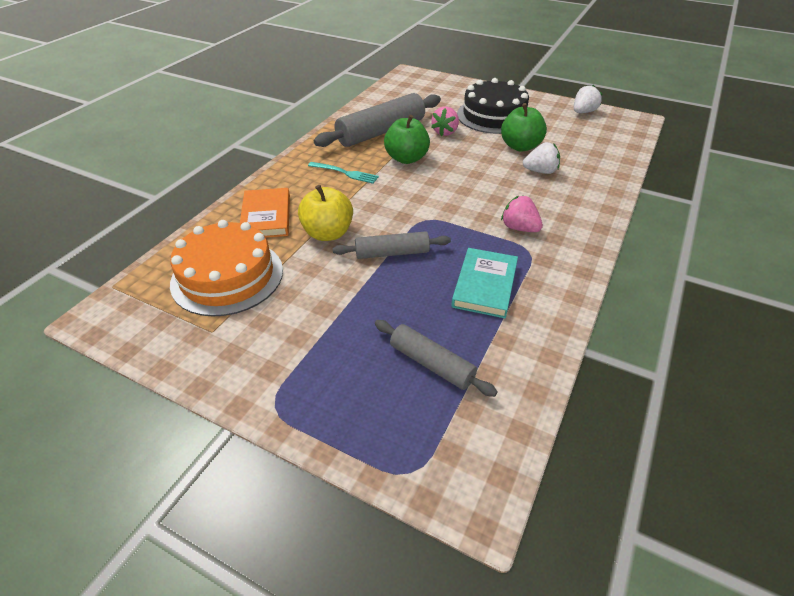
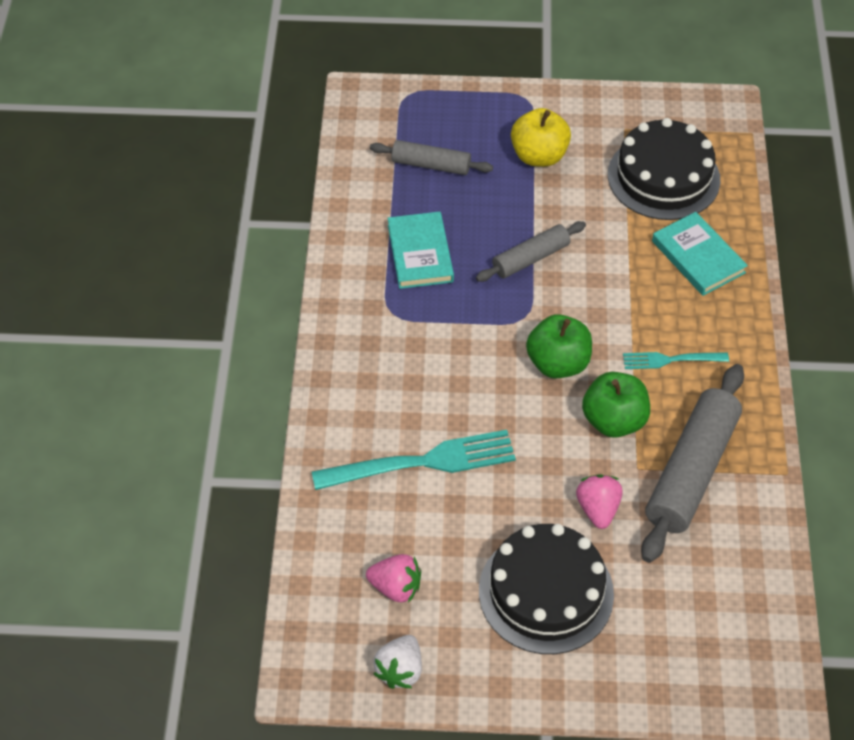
camera: 155 degrees right, 10 degrees up
orange cake [170,220,283,317] -> black cake [608,118,720,220]
orange book [240,188,290,238] -> turquoise book [652,212,748,296]
yellow apple [298,185,353,241] -> yellow apple moved to [511,108,571,167]
green apple [501,103,547,152] -> green apple moved to [526,314,592,379]
pink strawberry [501,196,543,232] -> pink strawberry moved to [366,554,421,603]
white strawberry [523,142,560,174] -> turquoise fork [312,430,516,490]

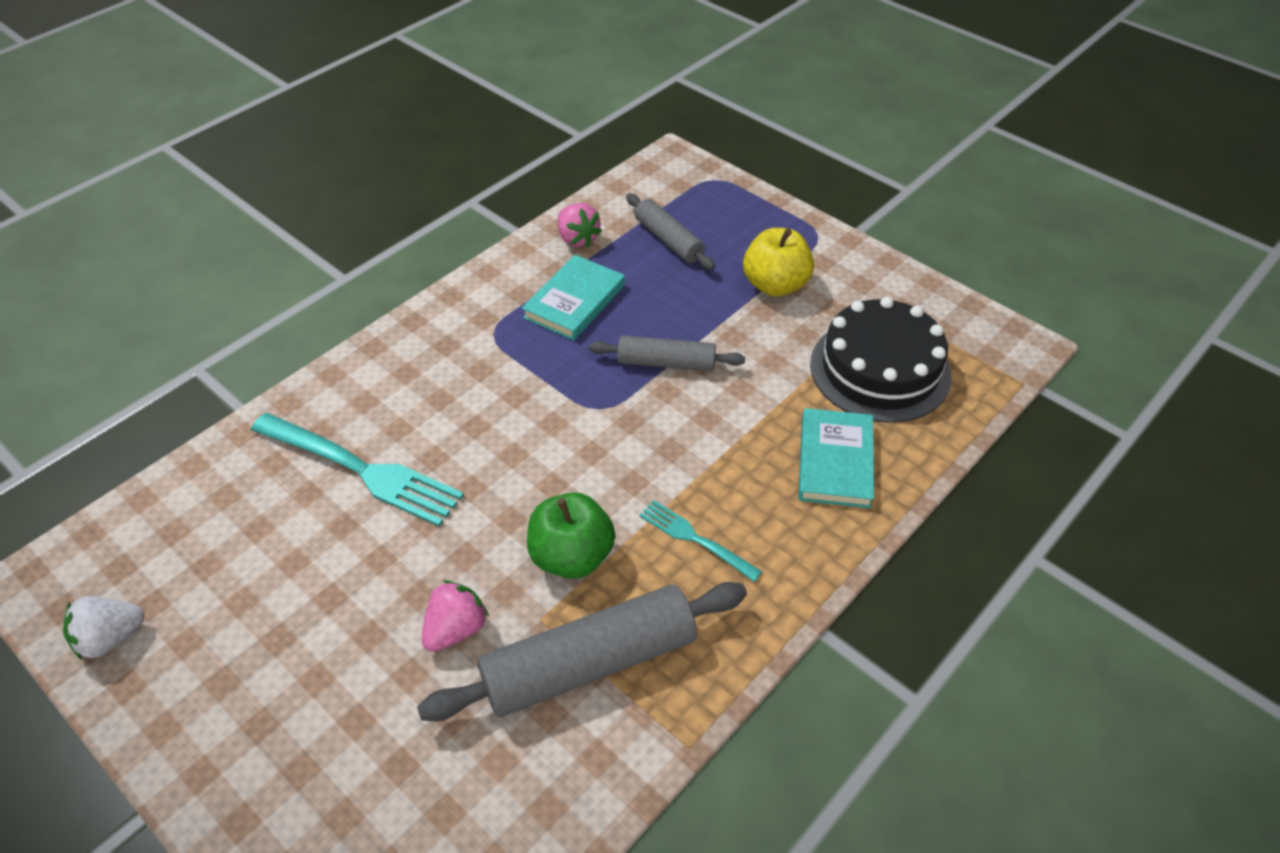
camera: 40 degrees right, 5 degrees down
pink strawberry [366,554,421,603] -> pink strawberry moved to [558,203,602,247]
black cake [479,524,614,654] -> none
green apple [526,314,592,379] -> none

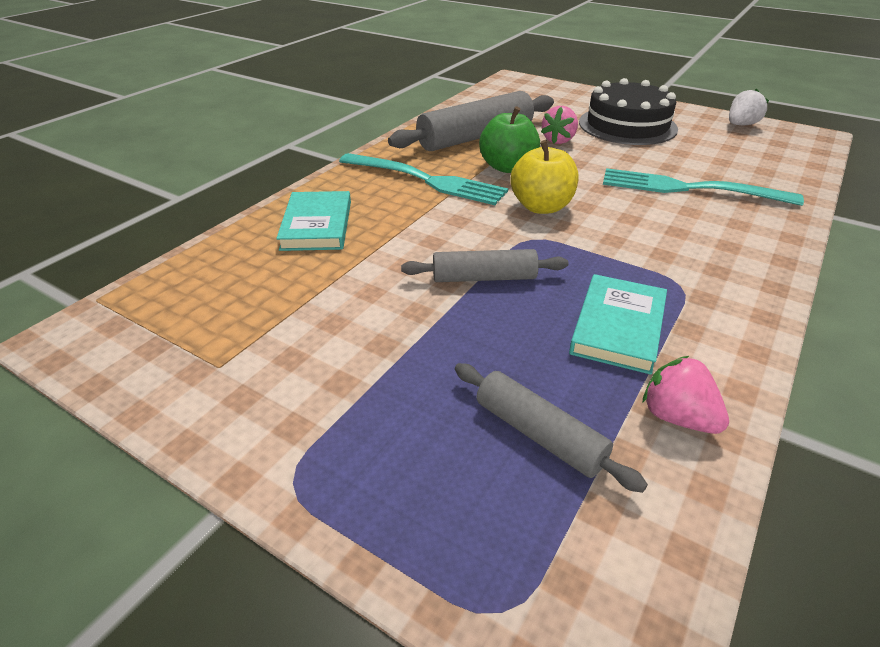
camera: 170 degrees right, 10 degrees down
turquoise fork [639,500,762,582] -> turquoise fork [339,153,508,205], size x1.85
yellow apple [743,228,814,297] -> yellow apple moved to [511,140,579,214]
black cake [810,297,951,423] -> black cake moved to [579,78,678,145]

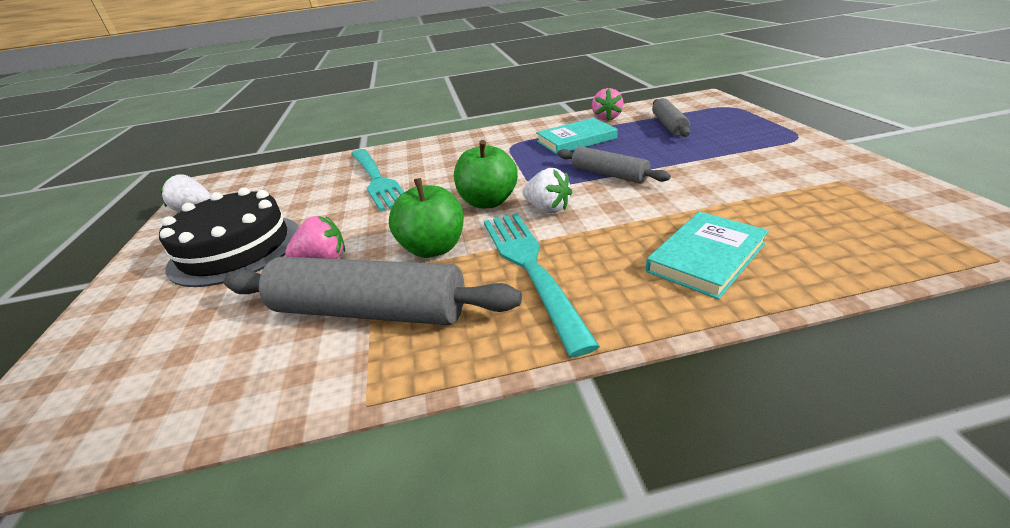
camera: 130 degrees left, 5 degrees down
yellow apple [511,140,579,214] -> green apple [454,140,518,208]
none -> white strawberry [522,168,572,213]

